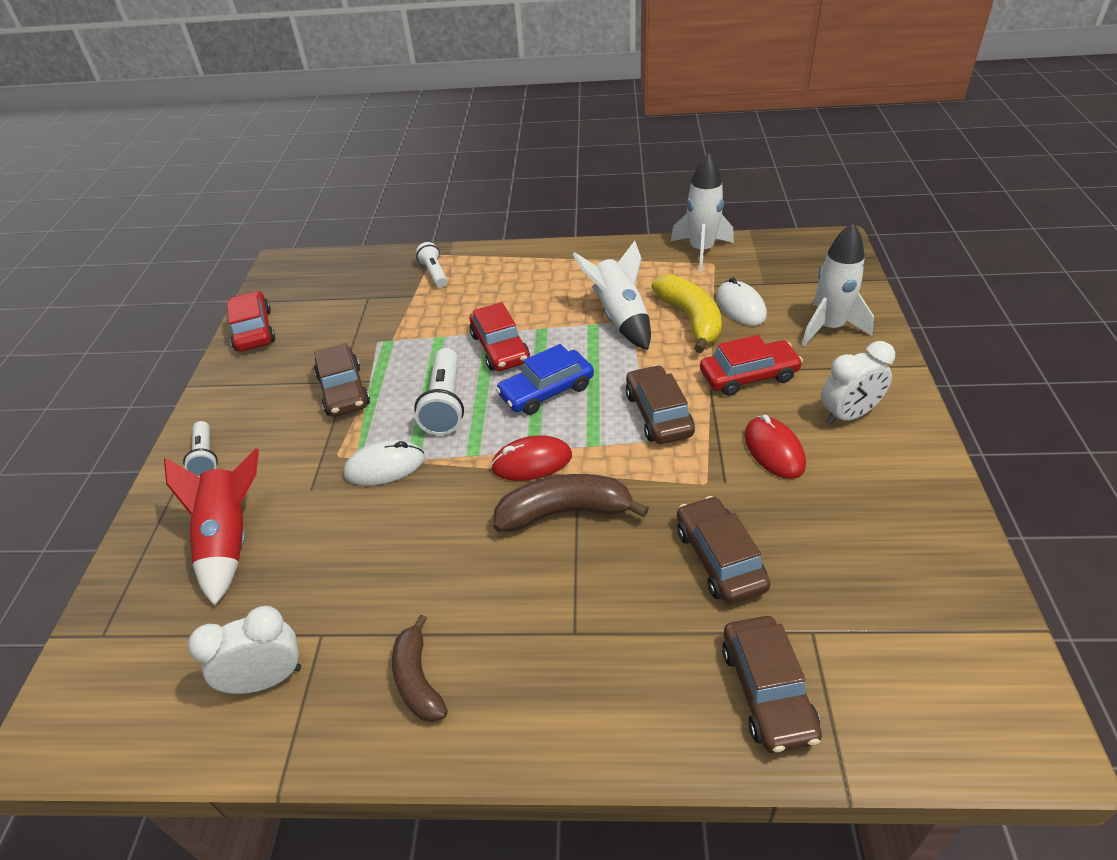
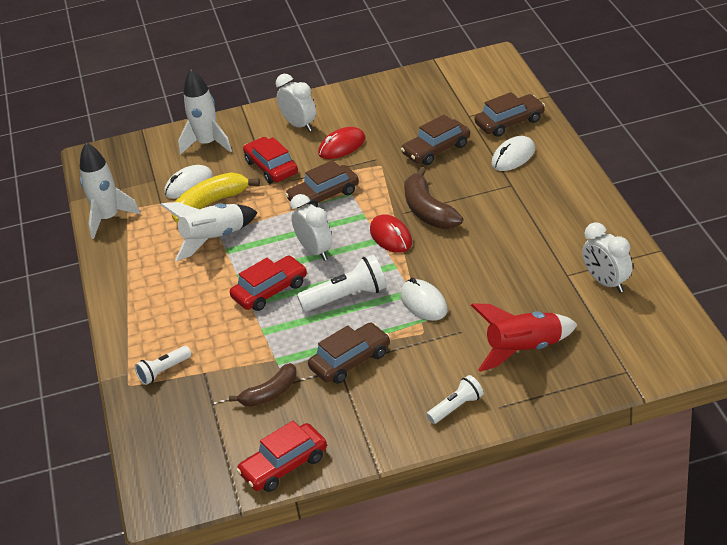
camera: 105 degrees left, 5 degrees down
brown banana [392,615,448,722] -> brown banana moved to [229,363,297,407]
blue car [496,344,594,415] -> white clock [290,194,332,261]
none -> white mouse [492,136,535,171]

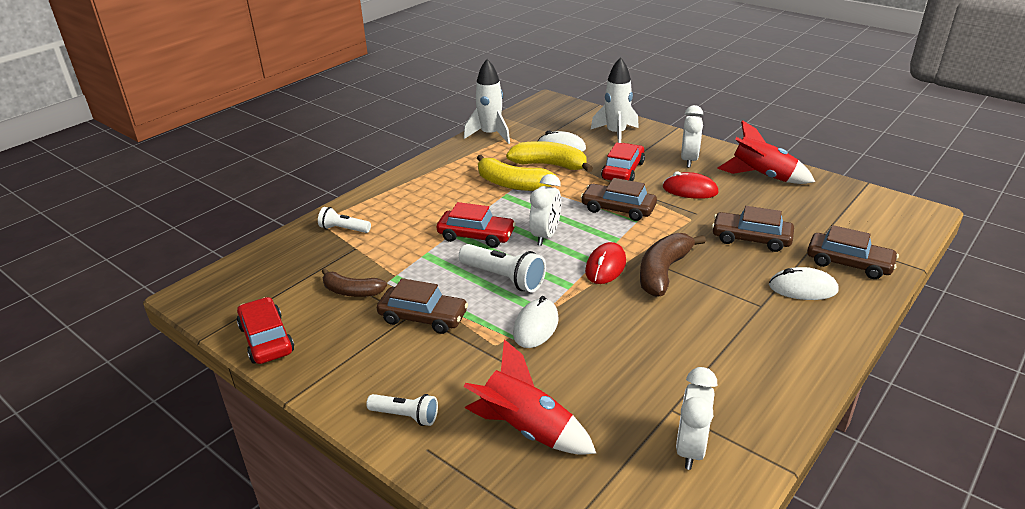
camera: 50 degrees right, 5 degrees down
white rocket [161,202,258,261] -> yellow banana [477,155,556,191]
red car [236,421,327,492] -> red car turned 45 degrees clockwise [237,297,294,364]
none -> red rocket [717,120,815,184]

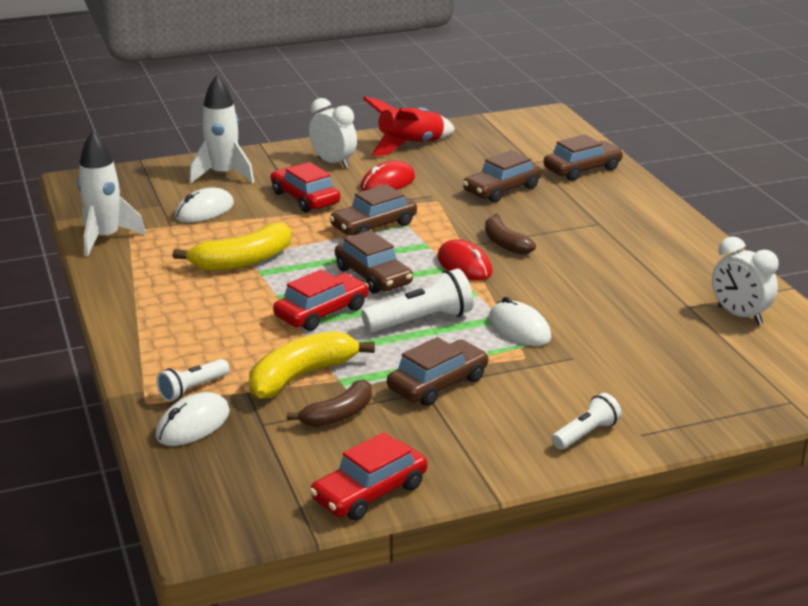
camera: 60 degrees left, 5 degrees down
red car [237,297,294,364] -> red car turned 45 degrees counterclockwise [310,432,427,521]
red rocket [463,339,596,455] -> none
yellow banana [506,141,593,172] -> yellow banana moved to [249,331,375,399]
white clock [529,174,561,246] -> brown car [335,230,413,294]
brown banana [640,233,706,297] -> brown banana [485,214,536,255], size x0.66
white mouse [769,267,838,300] -> white mouse moved to [156,392,230,446]

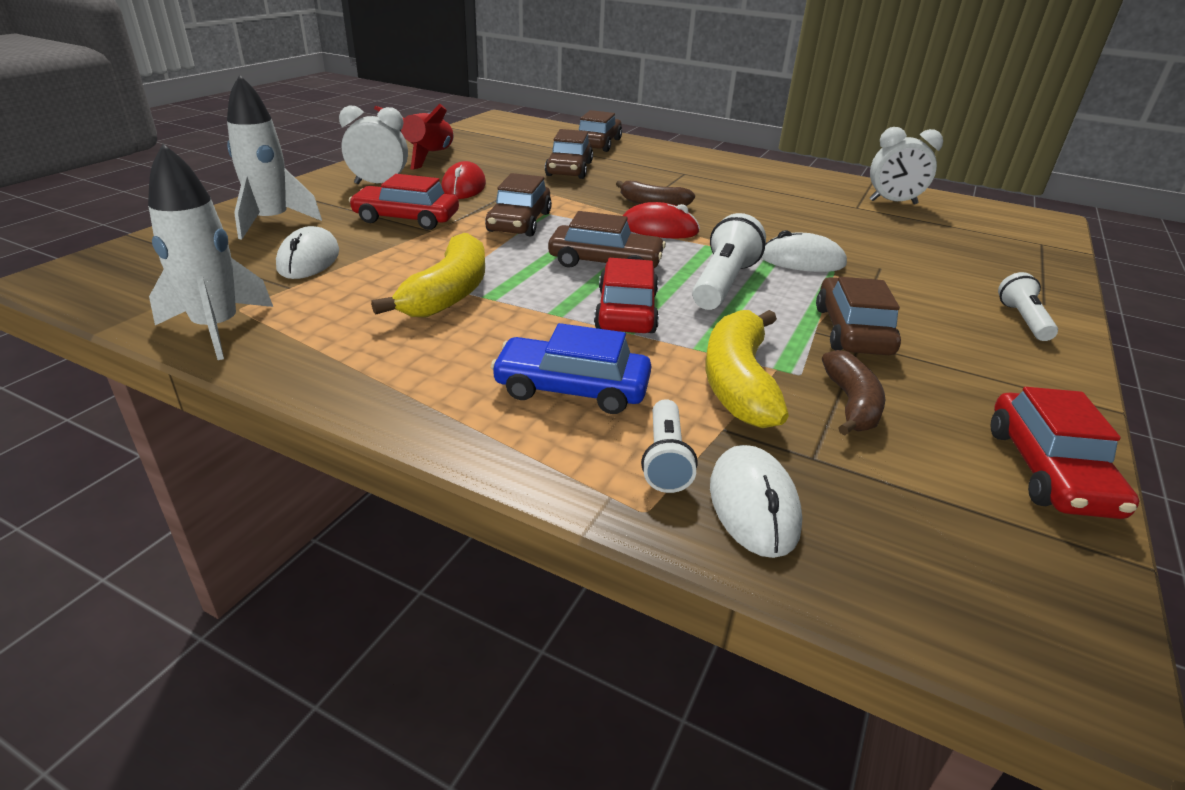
camera: 45 degrees left, 5 degrees up
none -> blue car [491,323,651,414]

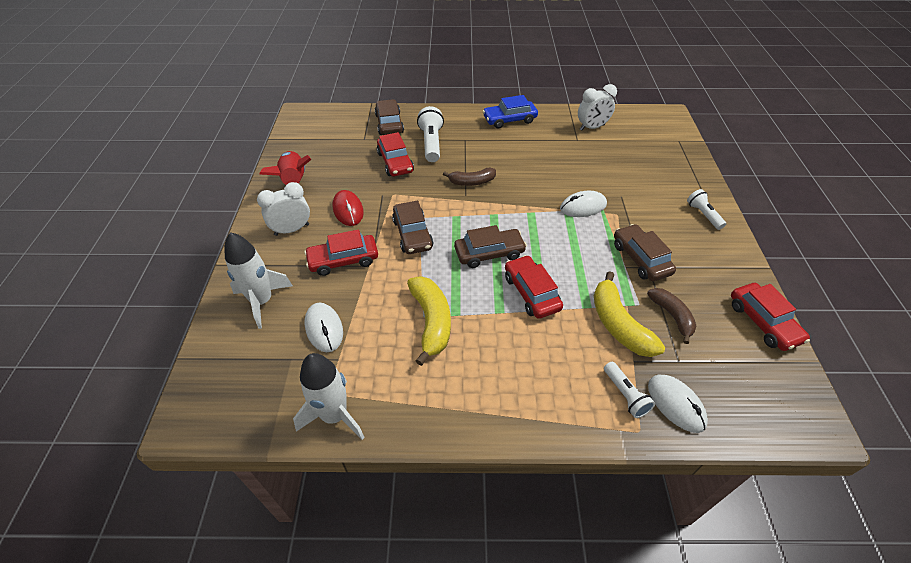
camera: 25 degrees left, 15 degrees up
blue car [491,323,651,414] -> blue car moved to [483,95,538,129]
brown car [545,129,593,179] -> red car [377,132,414,177]
red mouse [623,202,700,239] -> none
white flashlight [692,213,766,310] -> white flashlight moved to [417,106,444,162]

